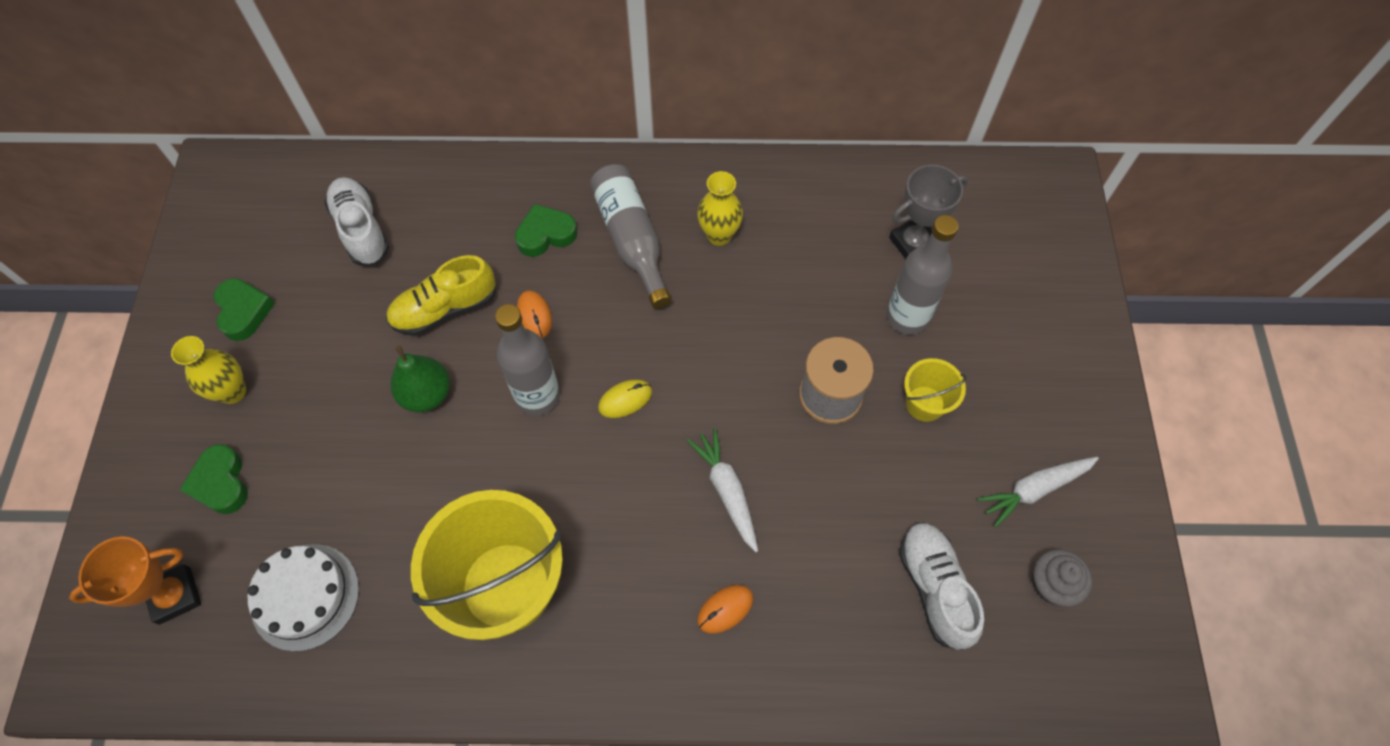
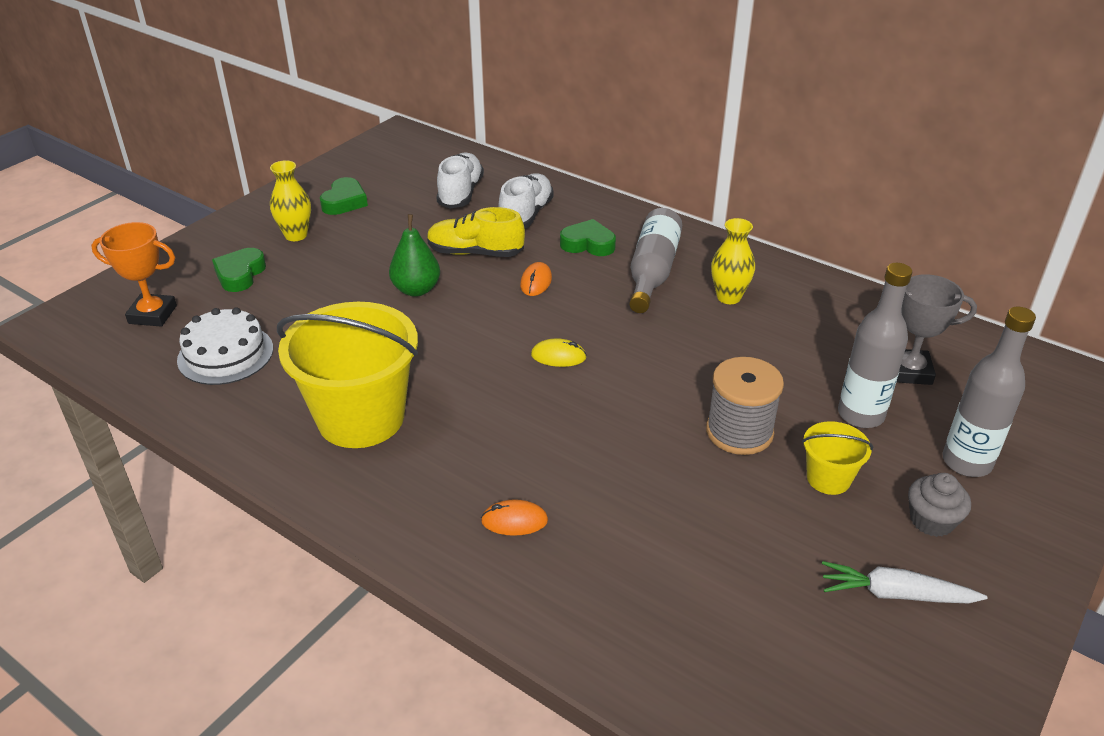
camera: 35 degrees right, 25 degrees down
grey bottle [495,304,560,416] -> grey bottle moved to [942,307,1036,477]
white carrot [687,428,758,552] -> none
white shoe [899,522,984,650] -> white shoe moved to [498,173,554,229]
grey cupcake [1032,549,1092,607] -> grey cupcake moved to [908,473,971,537]

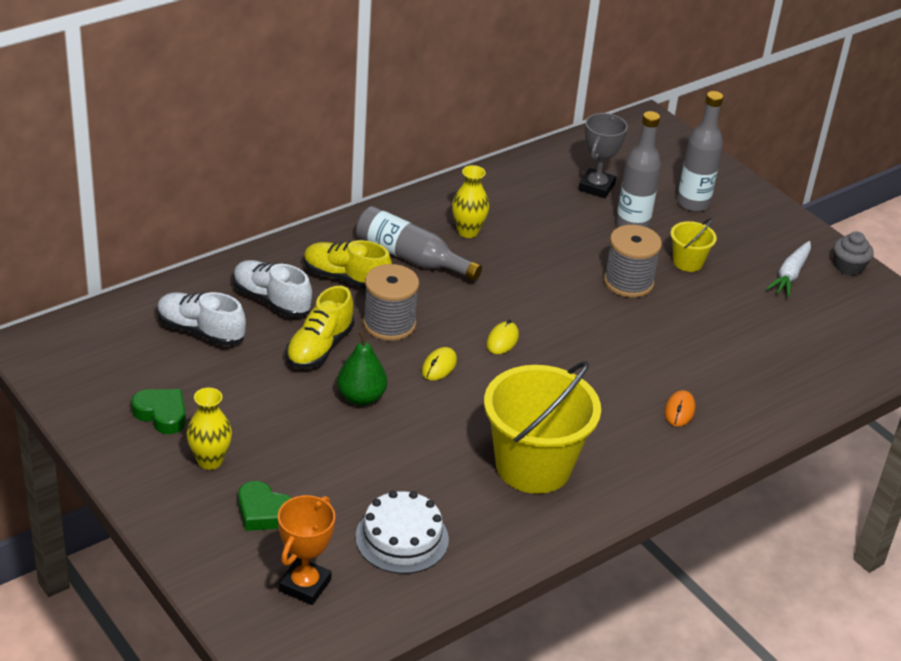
camera: 75 degrees left, 0 degrees up
orange mouse [520,262,552,296] -> grey spool [363,264,419,341]
green heart [560,219,616,256] -> yellow shoe [304,240,392,289]
grey cupcake [908,473,971,537] -> grey cupcake moved to [833,231,874,276]
none -> yellow mouse [422,347,457,380]

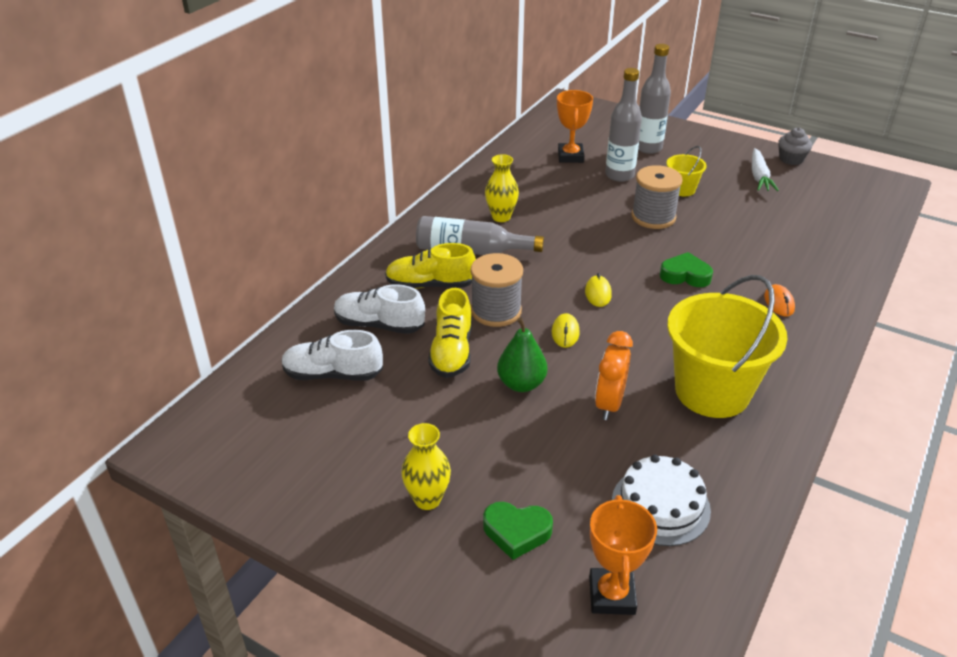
camera: 20 degrees left, 0 degrees up
green heart [131,389,186,434] -> green heart moved to [660,252,713,287]
grey trophy [578,113,627,198] -> orange trophy [557,90,593,163]
none -> orange clock [595,331,633,420]

